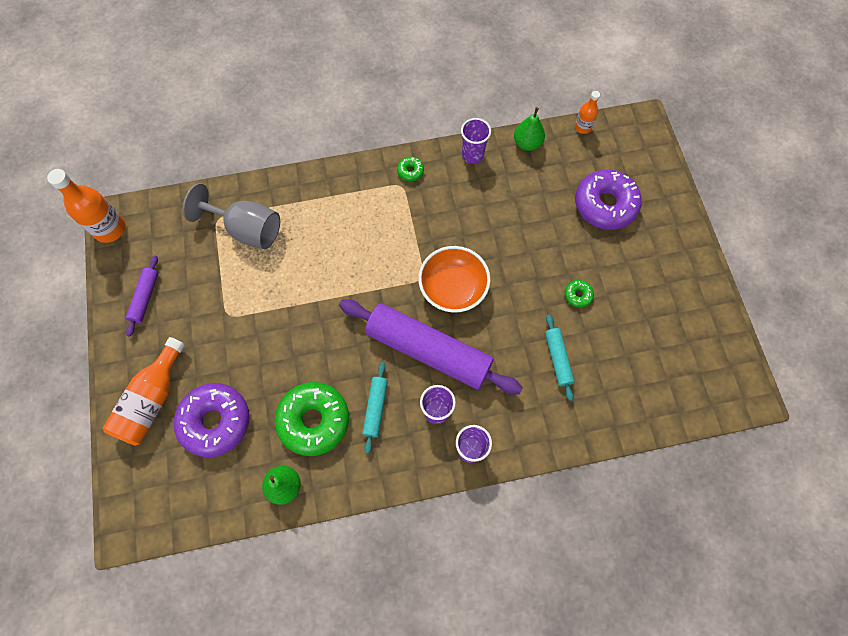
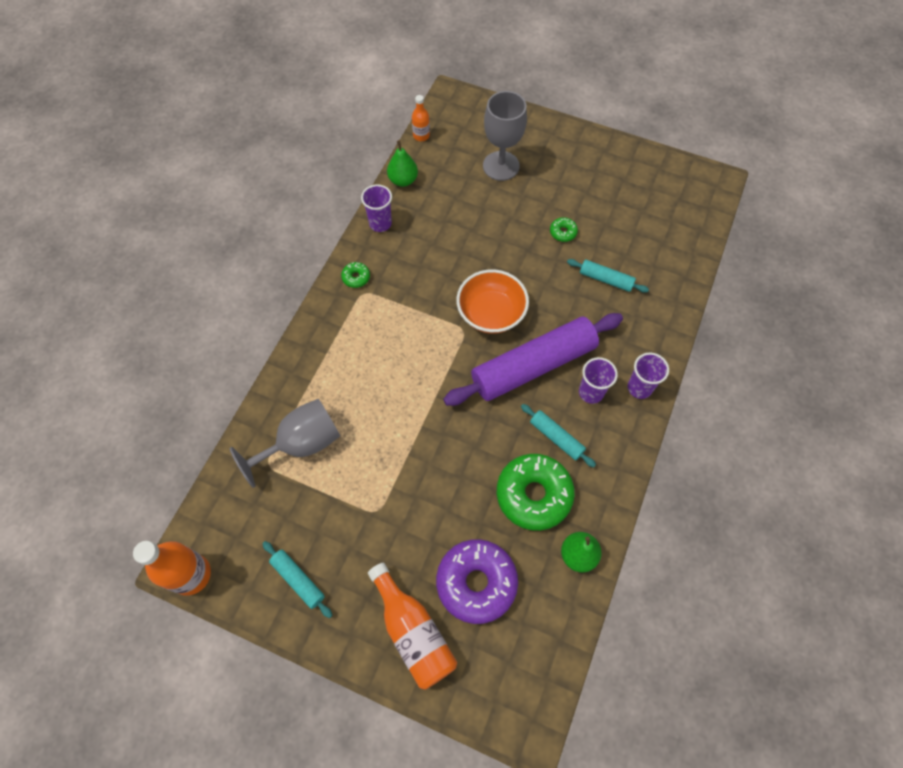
camera: 55 degrees left, 5 degrees down
purple rolling pin [126,256,158,337] -> turquoise rolling pin [262,541,332,618]
purple donut [575,169,642,230] -> grey goblet [483,91,527,181]

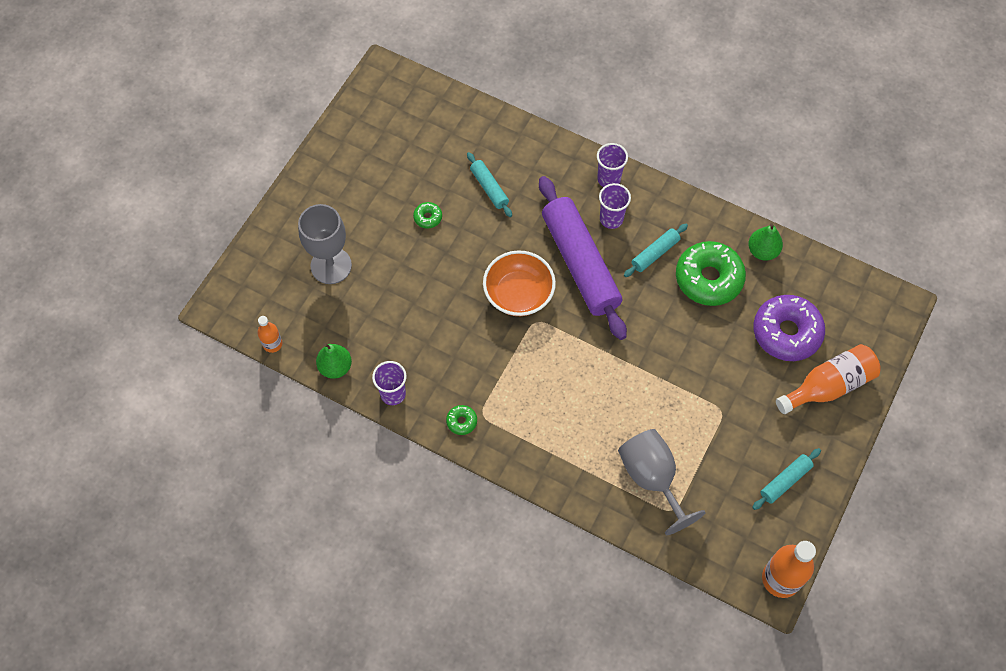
camera: 85 degrees left, 0 degrees up
turquoise rolling pin [567,259,649,293] -> turquoise rolling pin turned 60 degrees counterclockwise [467,152,512,217]

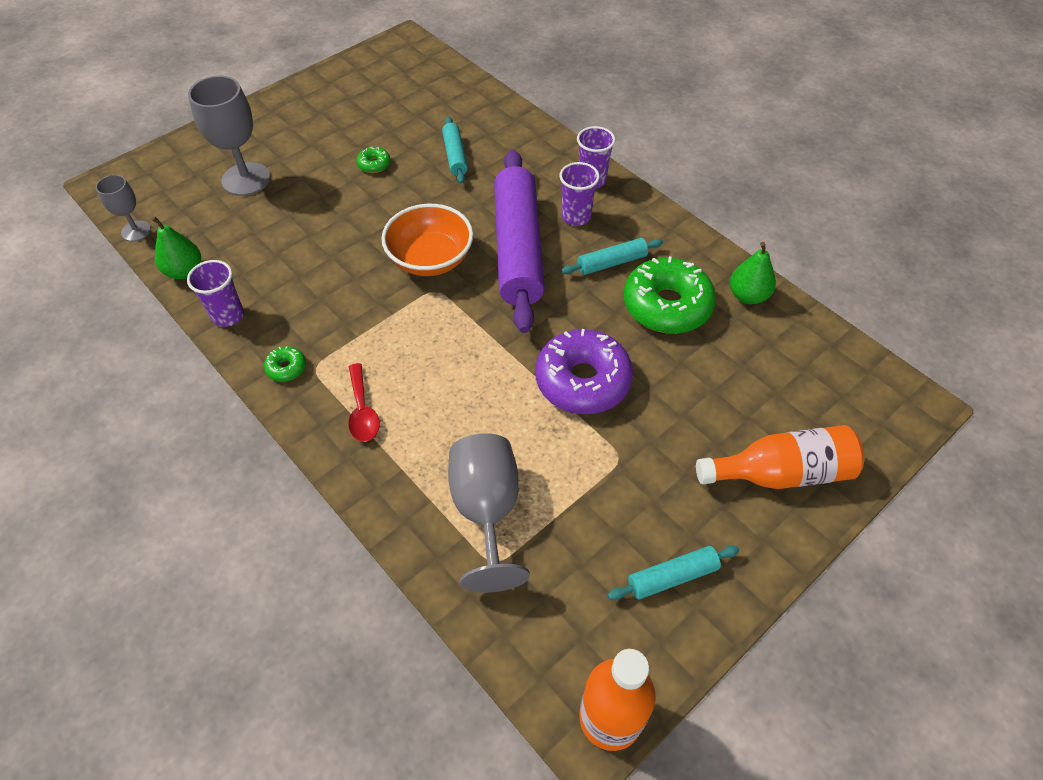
camera: 20 degrees right, 10 degrees down
orange bottle [257,316,282,353] -> grey goblet [96,175,151,242]
purple donut [753,295,825,361] -> purple donut moved to [535,329,633,414]
none -> red spoon [348,363,380,442]

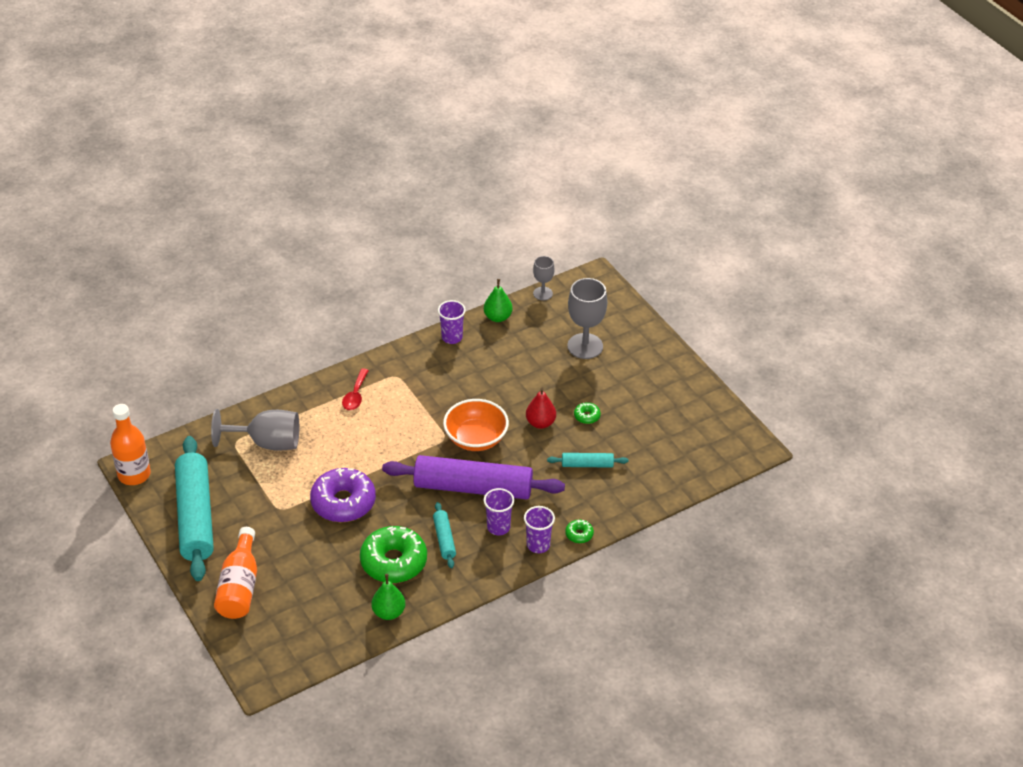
camera: 100 degrees right, 10 degrees down
green donut [264,346,306,382] -> green donut moved to [565,520,594,543]
red spoon [348,363,380,442] -> red spoon turned 75 degrees counterclockwise [342,368,369,410]
turquoise rolling pin [607,546,740,600] -> turquoise rolling pin [175,436,214,581], size x2.23
none -> red pear [526,388,556,429]

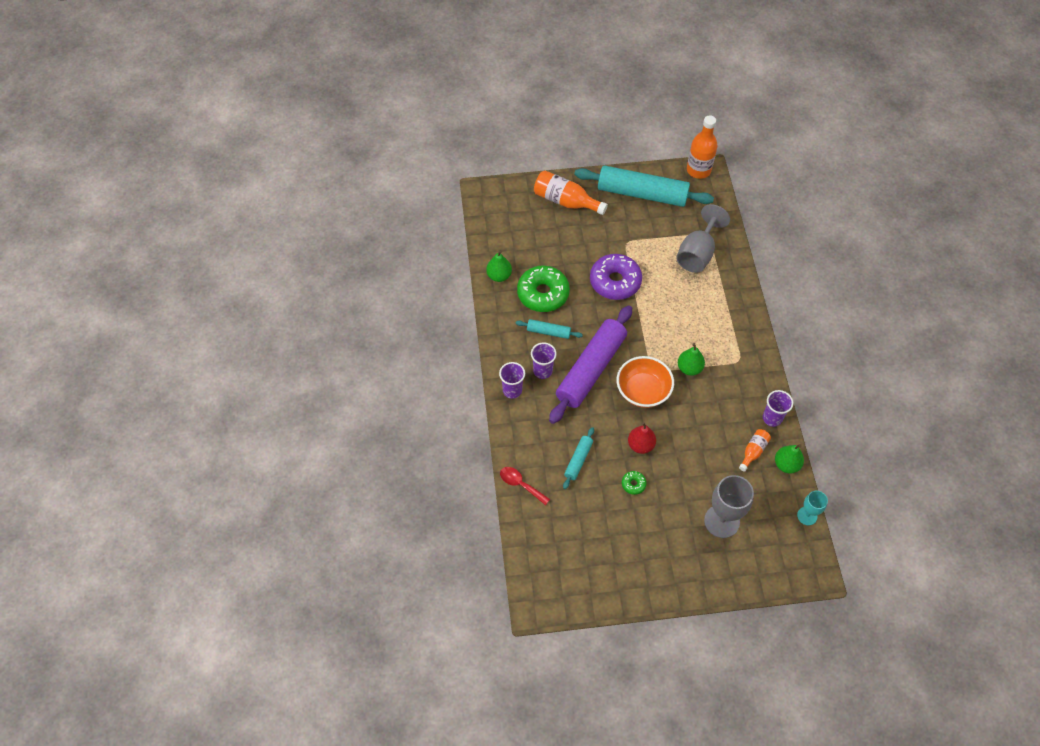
camera: 115 degrees right, 15 degrees up
red spoon [342,368,369,410] -> red spoon moved to [500,467,550,505]
grey goblet [533,256,554,300] -> turquoise goblet [797,491,828,525]
green donut [565,520,594,543] -> none
none -> green pear [678,343,705,376]
none -> orange bottle [739,429,771,471]

